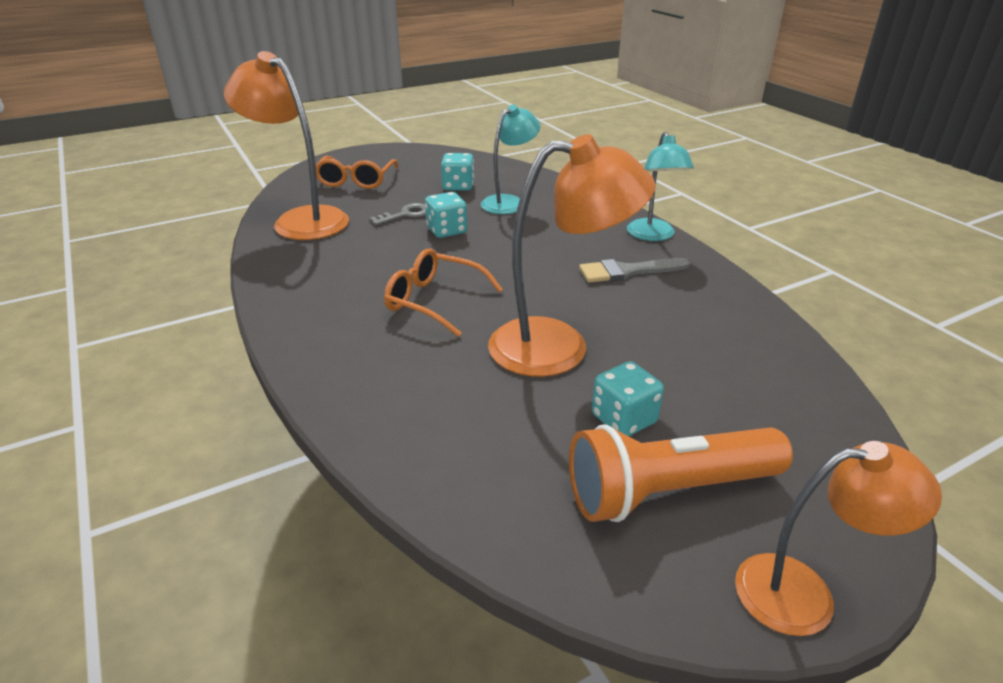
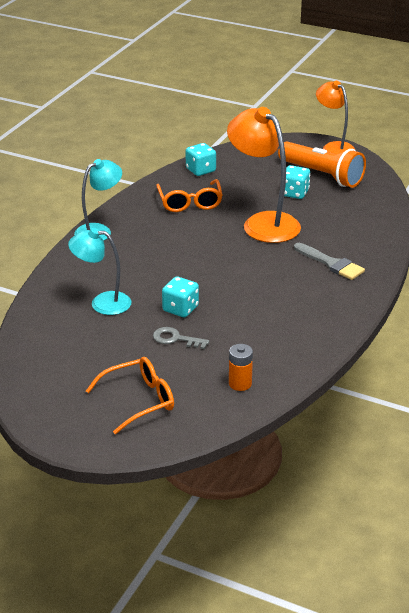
camera: 125 degrees left, 0 degrees up
orange lamp [224,51,349,240] -> orange battery [229,344,253,391]
orange glasses [384,249,503,337] -> orange glasses moved to [156,179,222,212]
turquoise dice [441,153,474,191] -> turquoise dice moved to [186,143,216,176]
grey brush [579,258,690,283] -> grey brush moved to [294,243,365,280]

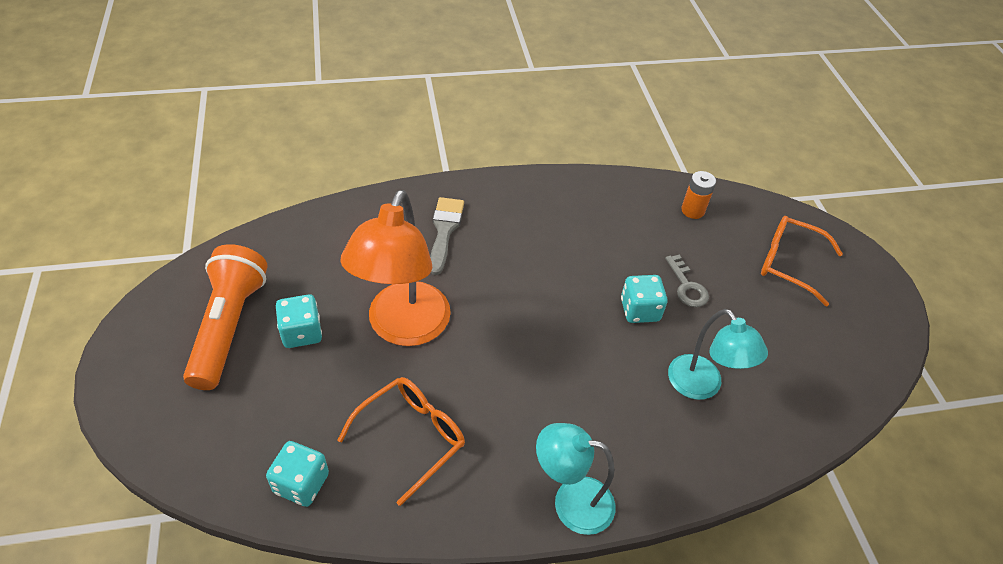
camera: 130 degrees left, 15 degrees up
orange lamp [316,81,355,154] -> none

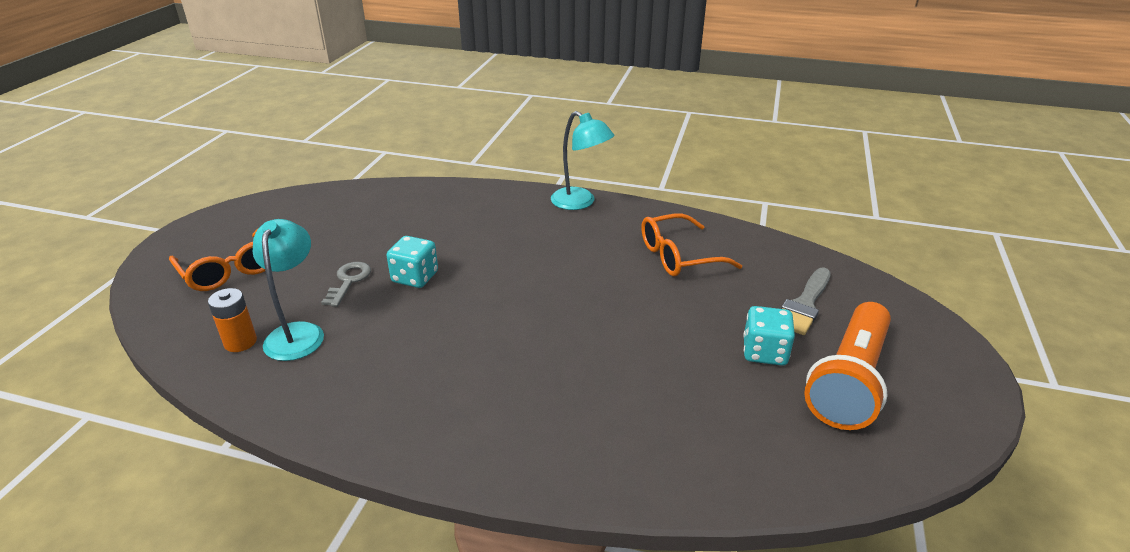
camera: 150 degrees left, 15 degrees down
turquoise dice [266,441,329,507] -> none
orange lamp [340,190,451,346] -> none
grey brush [430,197,464,275] -> grey brush moved to [781,268,831,335]
turquoise lamp [668,309,768,400] -> turquoise lamp moved to [253,219,324,361]

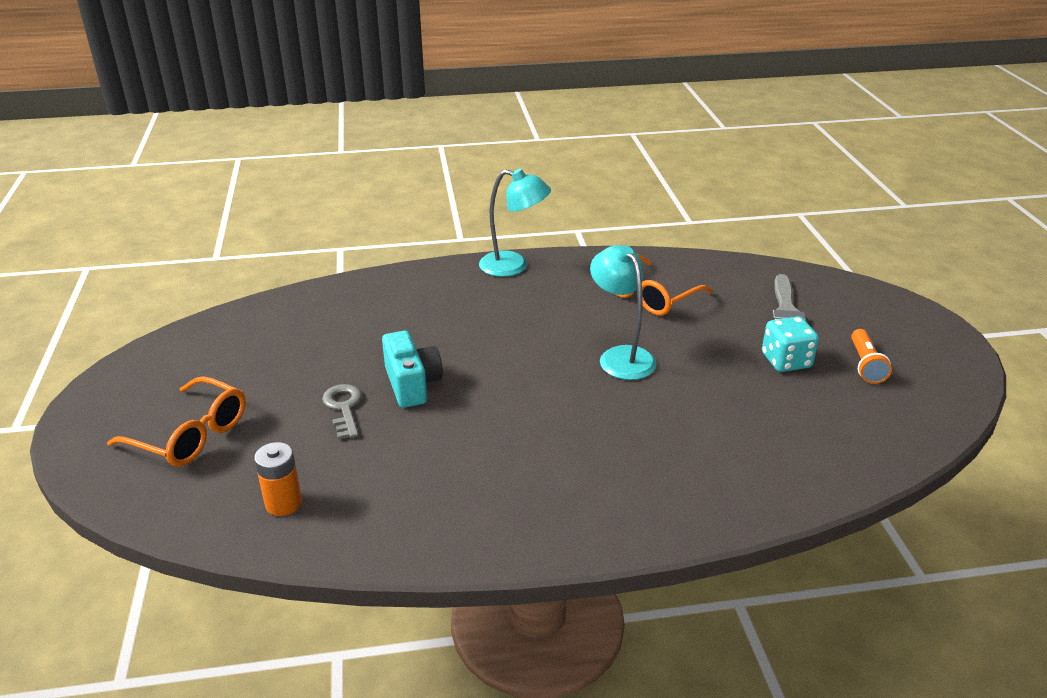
camera: 25 degrees left, 0 degrees up
turquoise lamp [253,219,324,361] -> turquoise lamp moved to [590,245,656,380]
turquoise dice [387,236,438,288] -> turquoise camera [382,330,443,408]
orange flashlight [804,302,891,430] -> orange flashlight [851,329,892,384], size x0.49

